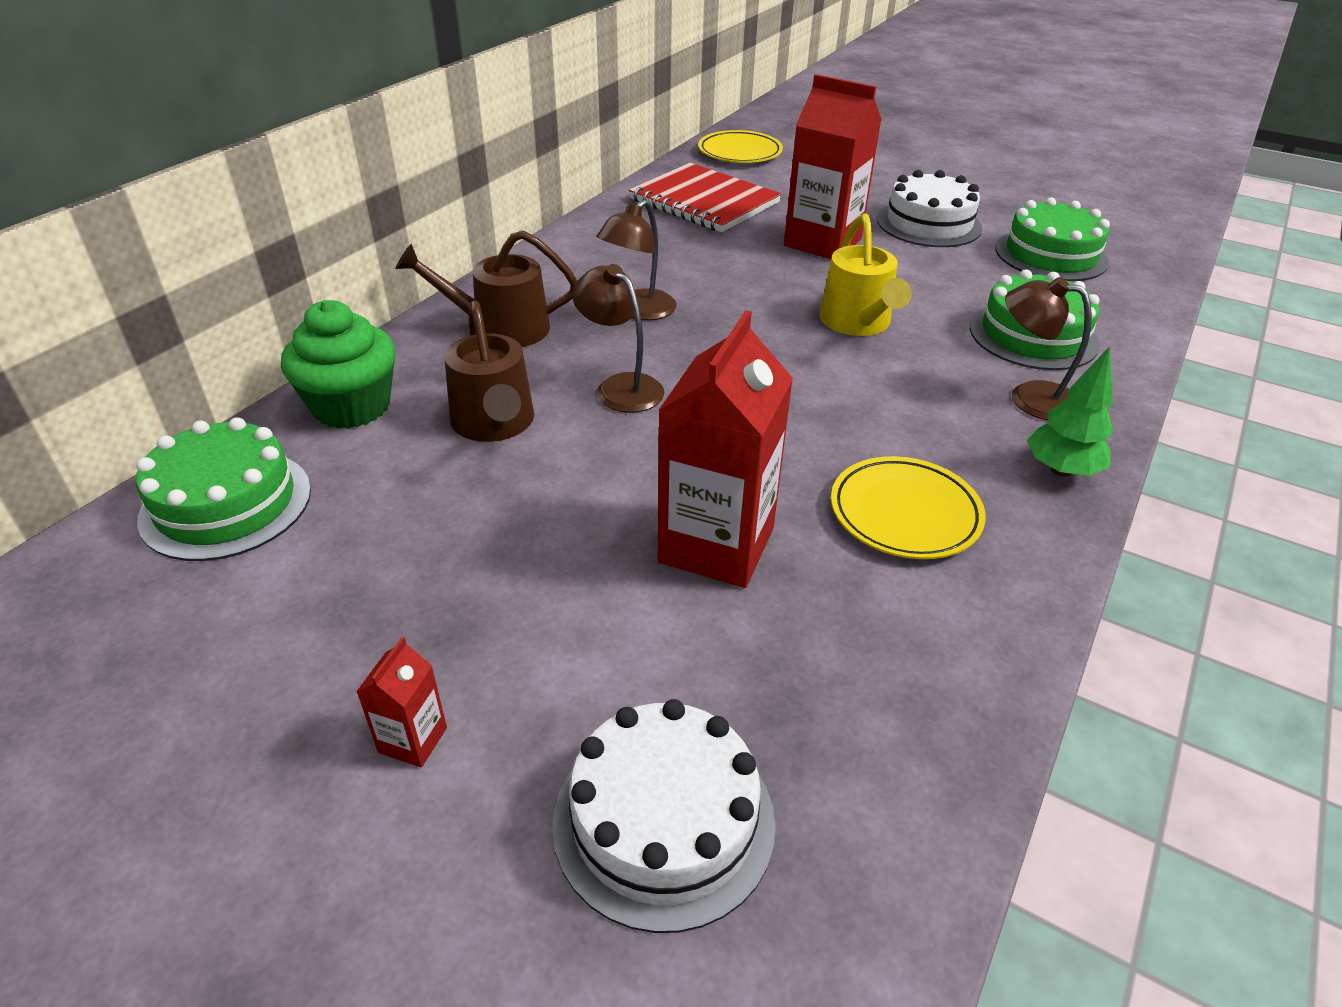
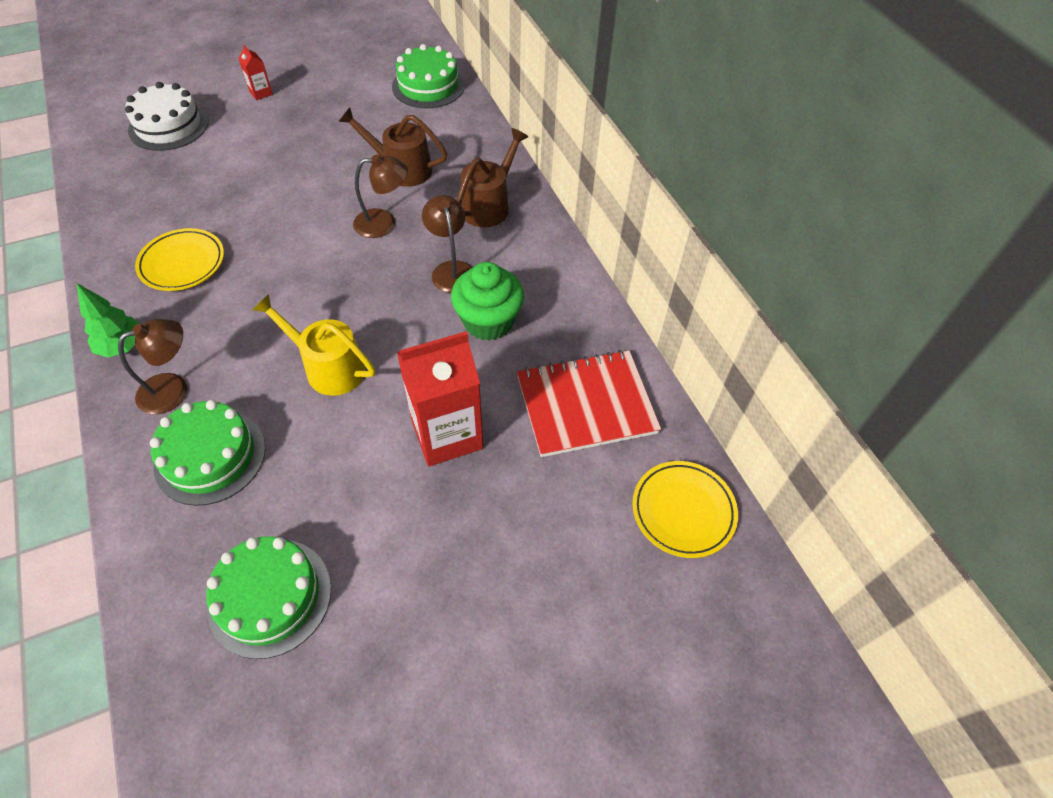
camera: 125 degrees right, 15 degrees up
green cupcake [281,300,396,429] -> green cupcake moved to [451,262,524,341]
red carton [658,310,793,588] -> none
white cake [877,170,982,247] -> none

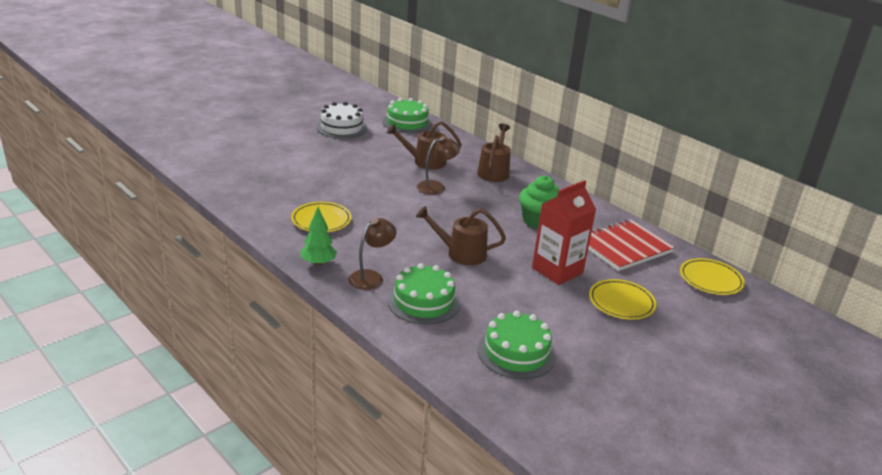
camera: 20 degrees left, 25 degrees down
white cake [125,82,209,151] -> white cake moved to [316,102,367,138]
red carton [238,45,273,100] -> none
yellow watering can [252,294,375,396] -> brown watering can [416,206,506,265]
brown lamp [422,195,472,293] -> none
none -> yellow plate [589,279,656,320]

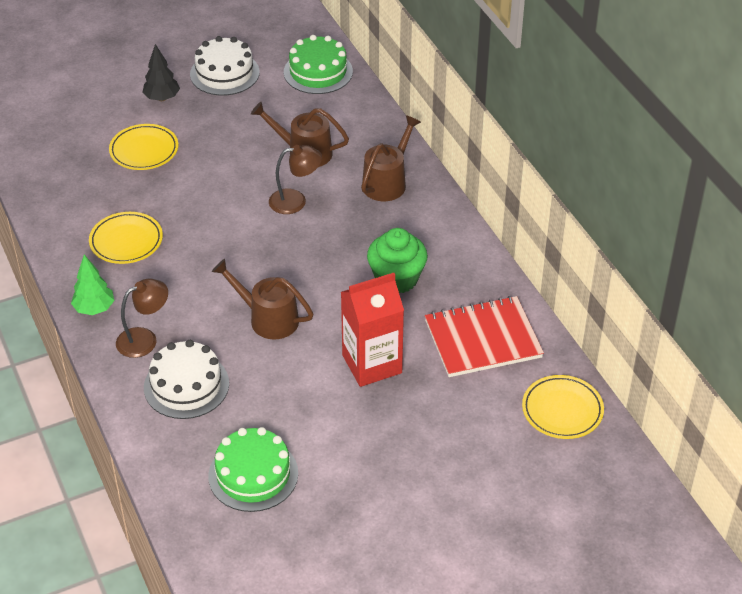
camera: 20 degrees right, 15 degrees up
green cake [387,263,460,325] -> white cake [144,340,229,419]
yellow plate [589,279,656,320] -> yellow plate moved to [109,124,178,170]
none -> black tree [142,44,180,101]

